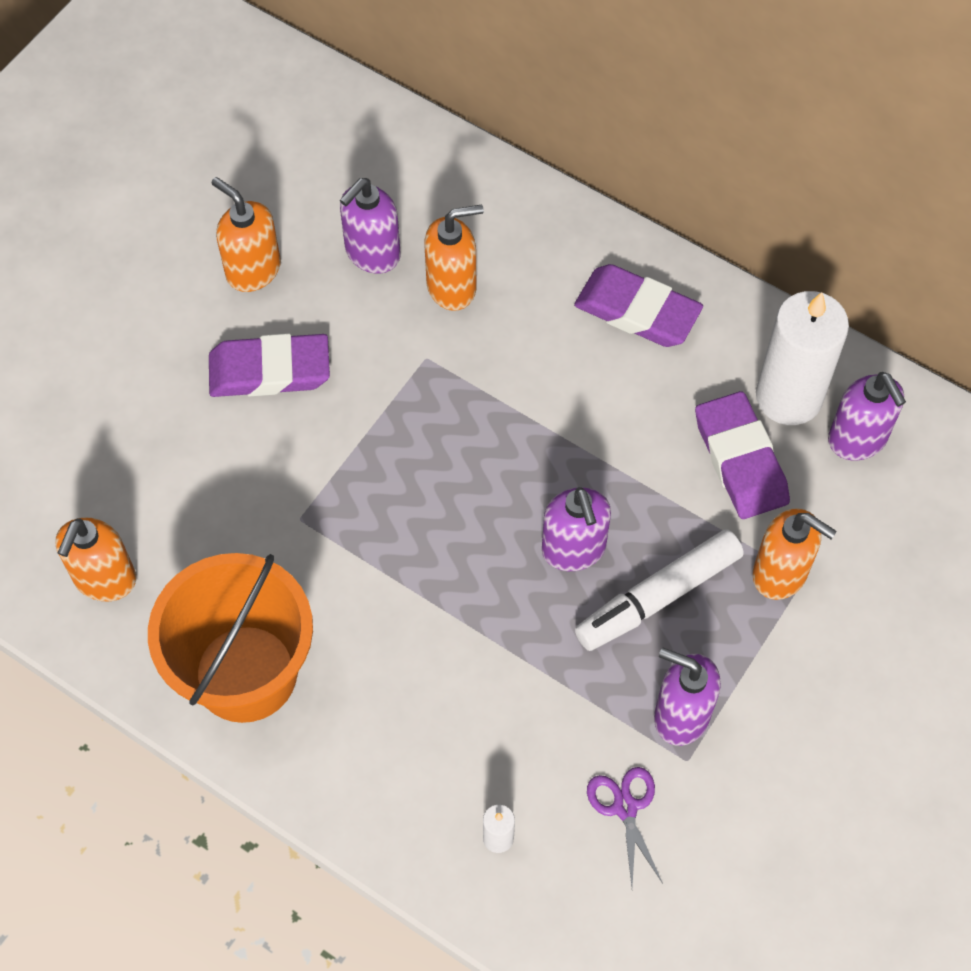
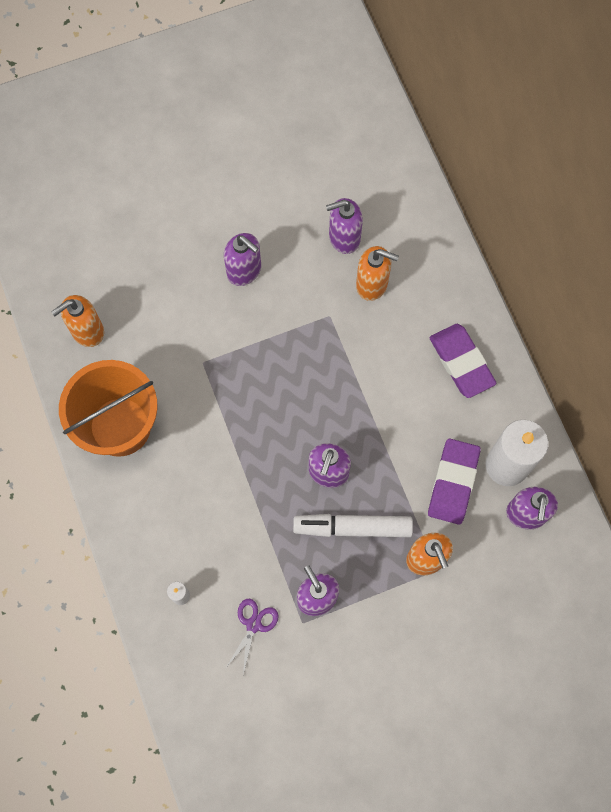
camera: 35 degrees right, 10 degrees up
purple eraser [209,333,330,397] -> purple soap dispenser [224,233,261,286]
orange soap dispenser [211,177,281,292] -> none

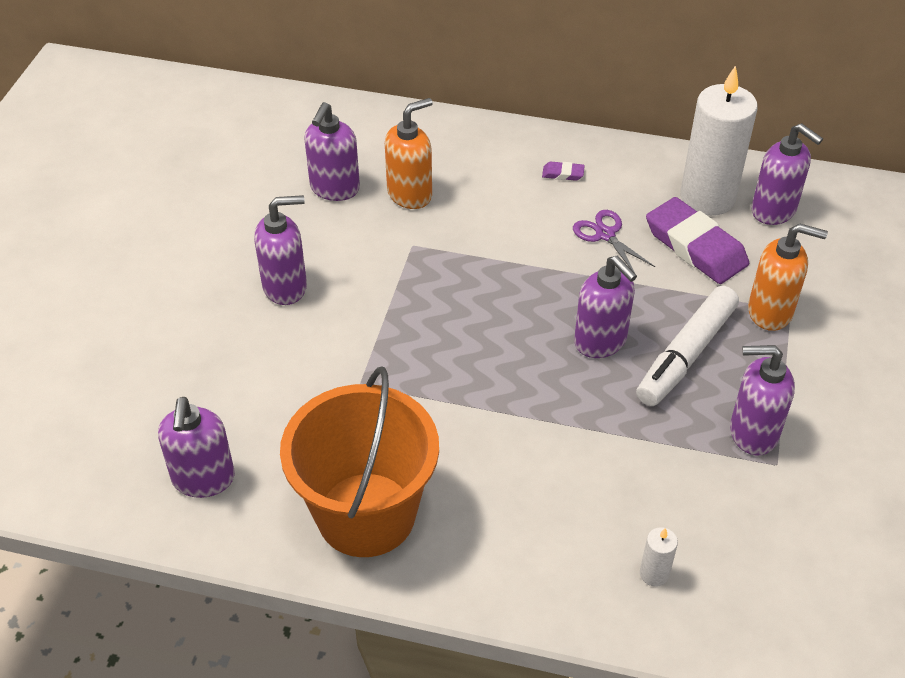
camera: 55 degrees left, 25 degrees down
orange soap dispenser [51,295,104,347] -> purple soap dispenser [158,397,235,498]
purple scissors [225,598,279,675] -> purple scissors moved to [573,210,655,273]
purple eraser [429,324,497,398] -> purple eraser [542,162,585,181], size x0.42

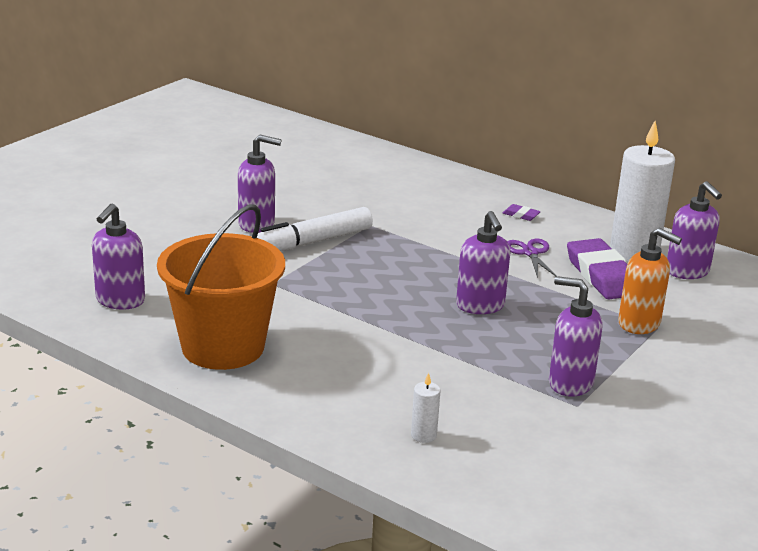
camera: 20 degrees right, 20 degrees down
purple soap dispenser [305,102,360,201] -> none
orange soap dispenser [385,98,433,209] -> none
white marker [636,286,739,406] -> white marker moved to [257,207,373,251]

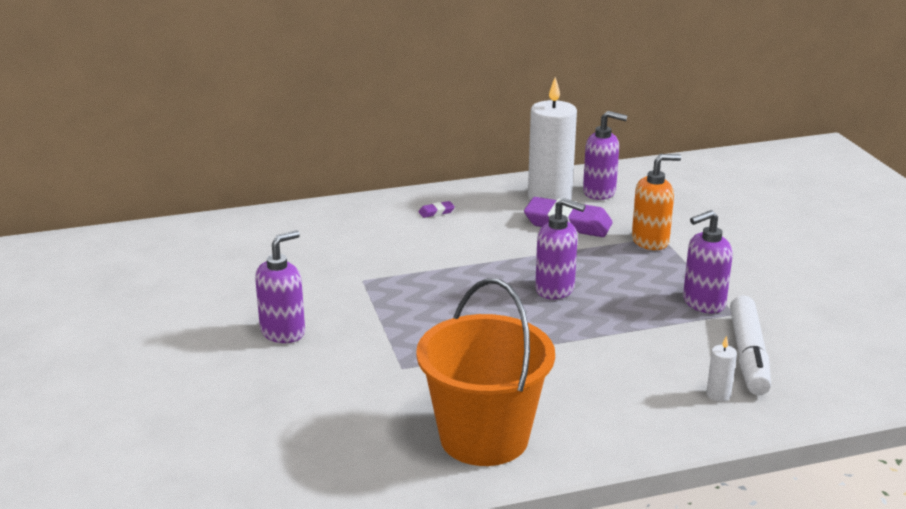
camera: 50 degrees left, 0 degrees up
purple soap dispenser [92,204,145,310] -> none
white marker [257,207,373,251] -> white marker moved to [730,295,771,395]
purple scissors [507,239,557,278] -> none

